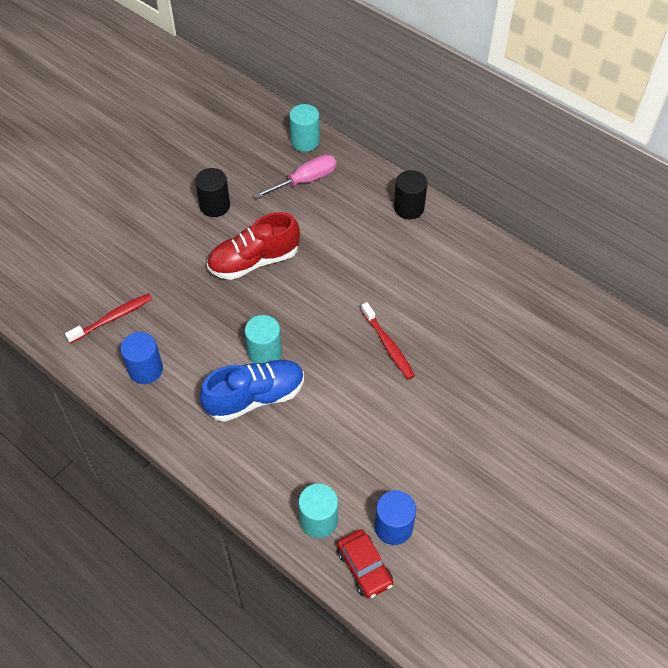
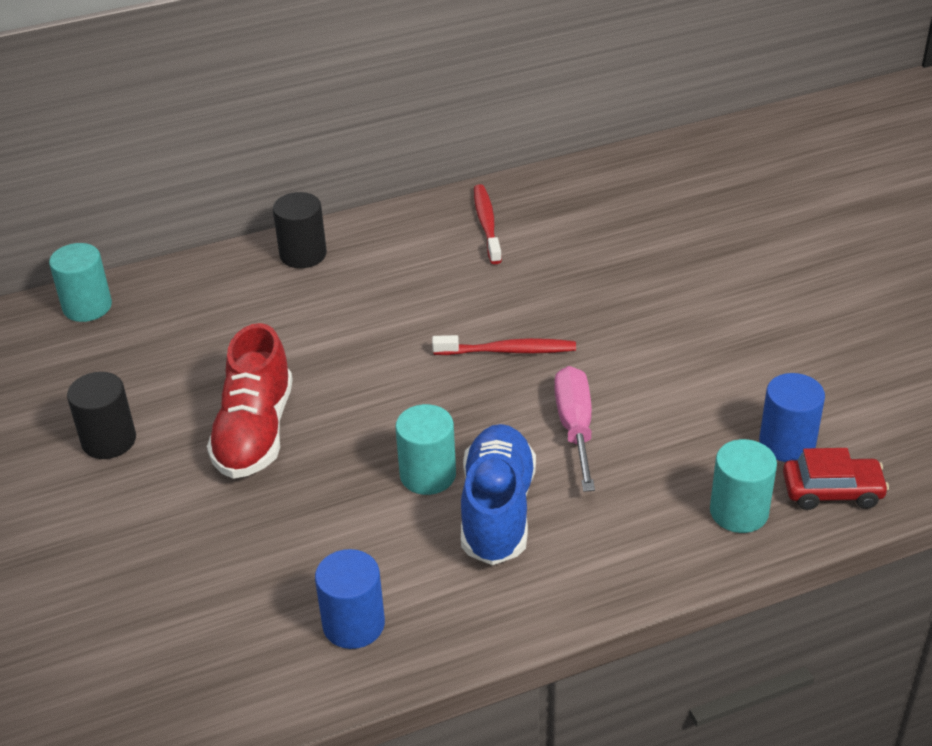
camera: 60 degrees left, 15 degrees down
red toothbrush [65,293,152,344] -> red toothbrush moved to [474,184,502,264]
pink screwdriver [253,154,337,199] -> pink screwdriver moved to [554,366,595,492]

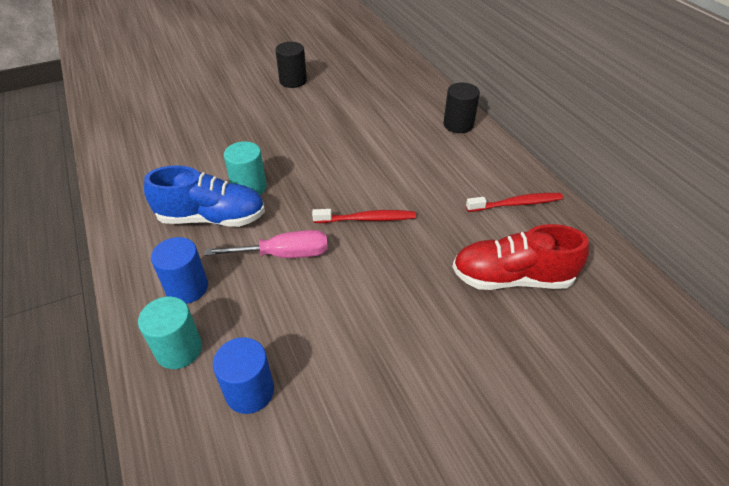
camera: 85 degrees right, 5 degrees up
turquoise cylinder [49,243,112,322] -> none
red shoe [207,323,293,479] -> red shoe moved to [452,224,589,290]
blue cylinder [315,549,385,649] -> blue cylinder moved to [151,237,208,304]
red toothbrush [432,335,576,355] -> red toothbrush turned 90 degrees counterclockwise [312,209,416,223]
red car [783,448,889,510] -> none

